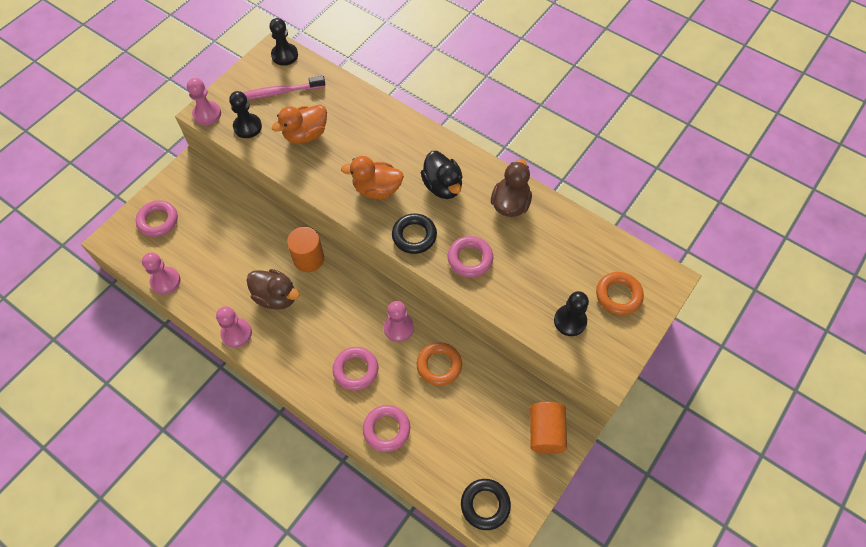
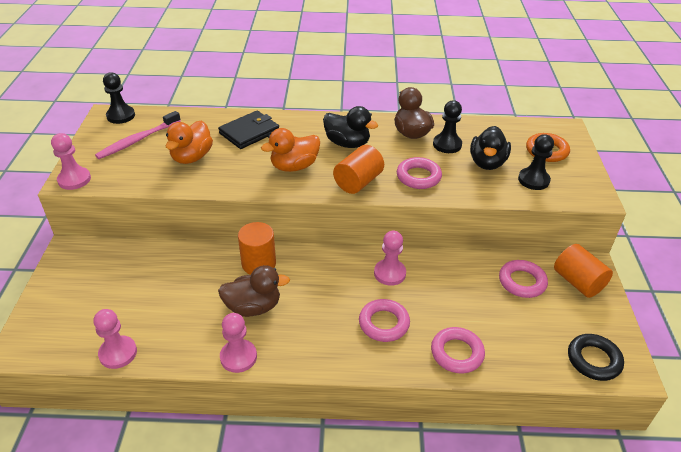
camera: 35 degrees left, 20 degrees down
pink ring [136,200,178,237] -> pink ring moved to [499,260,548,298]
black pawn [229,91,262,138] -> black pawn moved to [433,100,462,153]
black ring [392,213,437,254] -> orange cylinder [333,145,384,194]
orange ring [417,342,462,386] -> none
none -> black wallet [218,111,279,149]
none -> black duck [470,126,511,170]

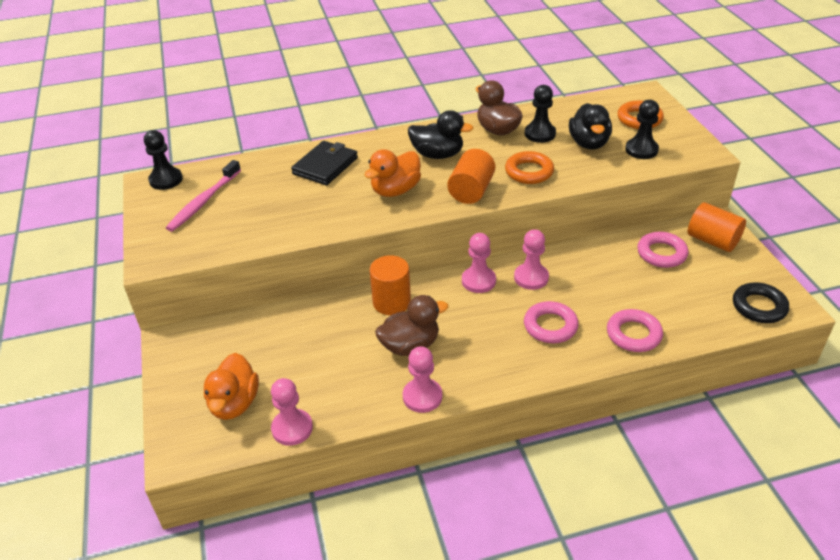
camera: 15 degrees left, 0 degrees up
pink pawn [51,133,91,190] -> pink pawn moved to [462,233,496,293]
orange duck [165,120,213,164] -> orange duck moved to [204,353,259,420]
pink ring [397,157,442,189] -> orange ring [505,151,554,184]

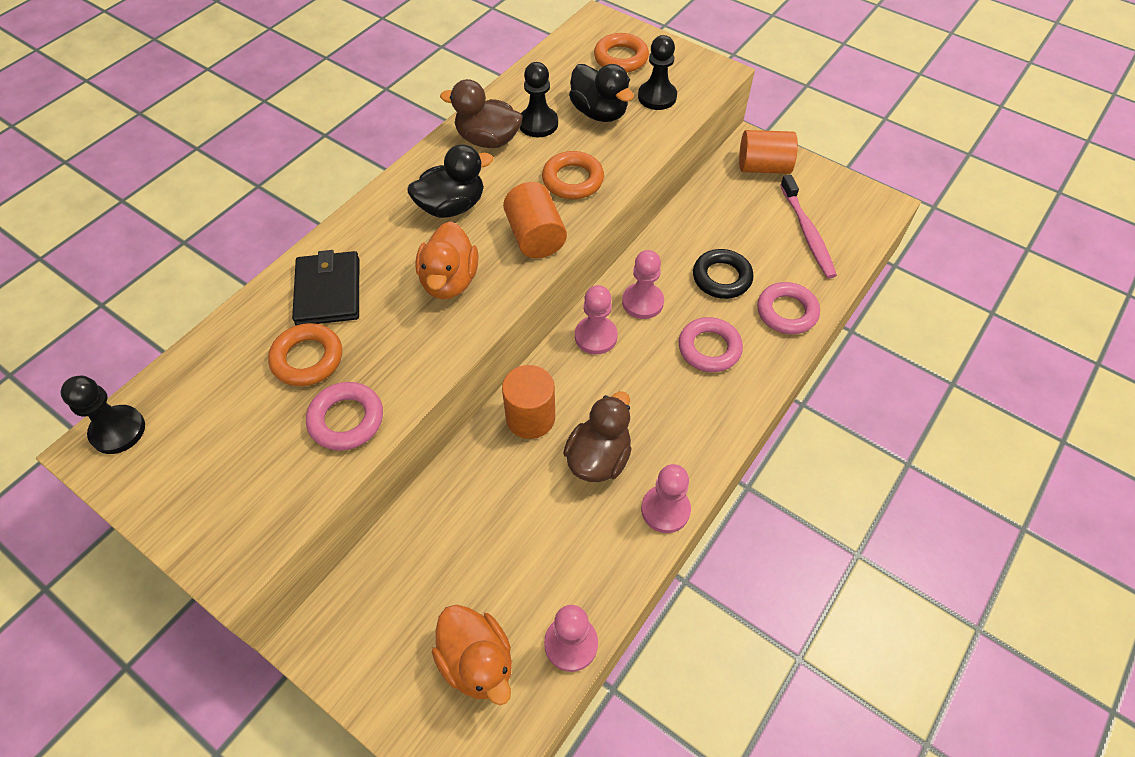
camera: 40 degrees left, 15 degrees up
pink toothbrush [166,160,241,232] -> pink toothbrush moved to [780,175,837,279]
pink ring [637,232,688,268] -> pink ring moved to [306,382,383,451]
black ring [733,282,789,323] -> black ring moved to [693,249,754,299]
none -> orange ring [268,323,342,386]

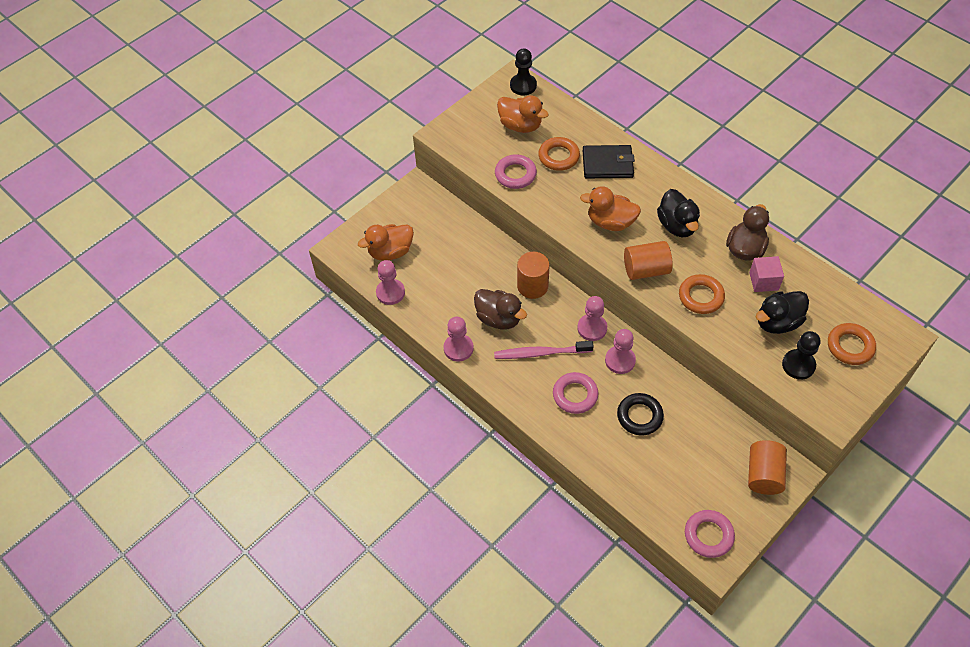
camera: 100 degrees right, 0 degrees up
black pawn [520,62,558,137] -> pink cube [749,256,784,292]
pink ring [757,282,820,334] -> pink ring moved to [685,510,735,558]
pink toothbrush [780,175,837,279] -> pink toothbrush moved to [494,341,594,359]
none -> orange duck [497,95,549,133]

